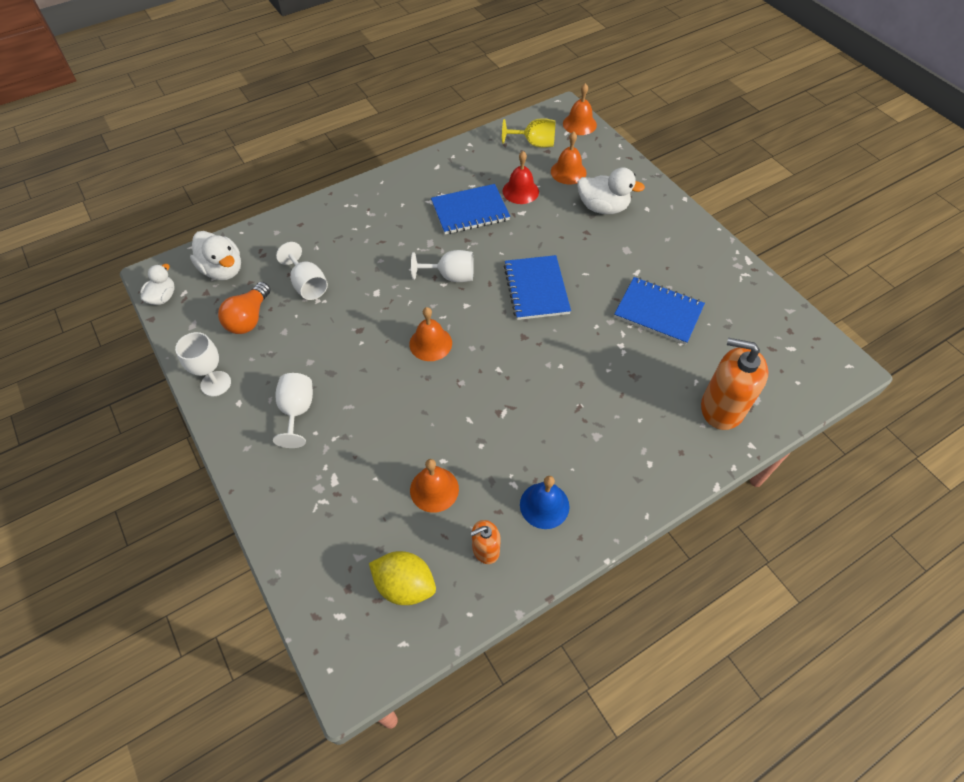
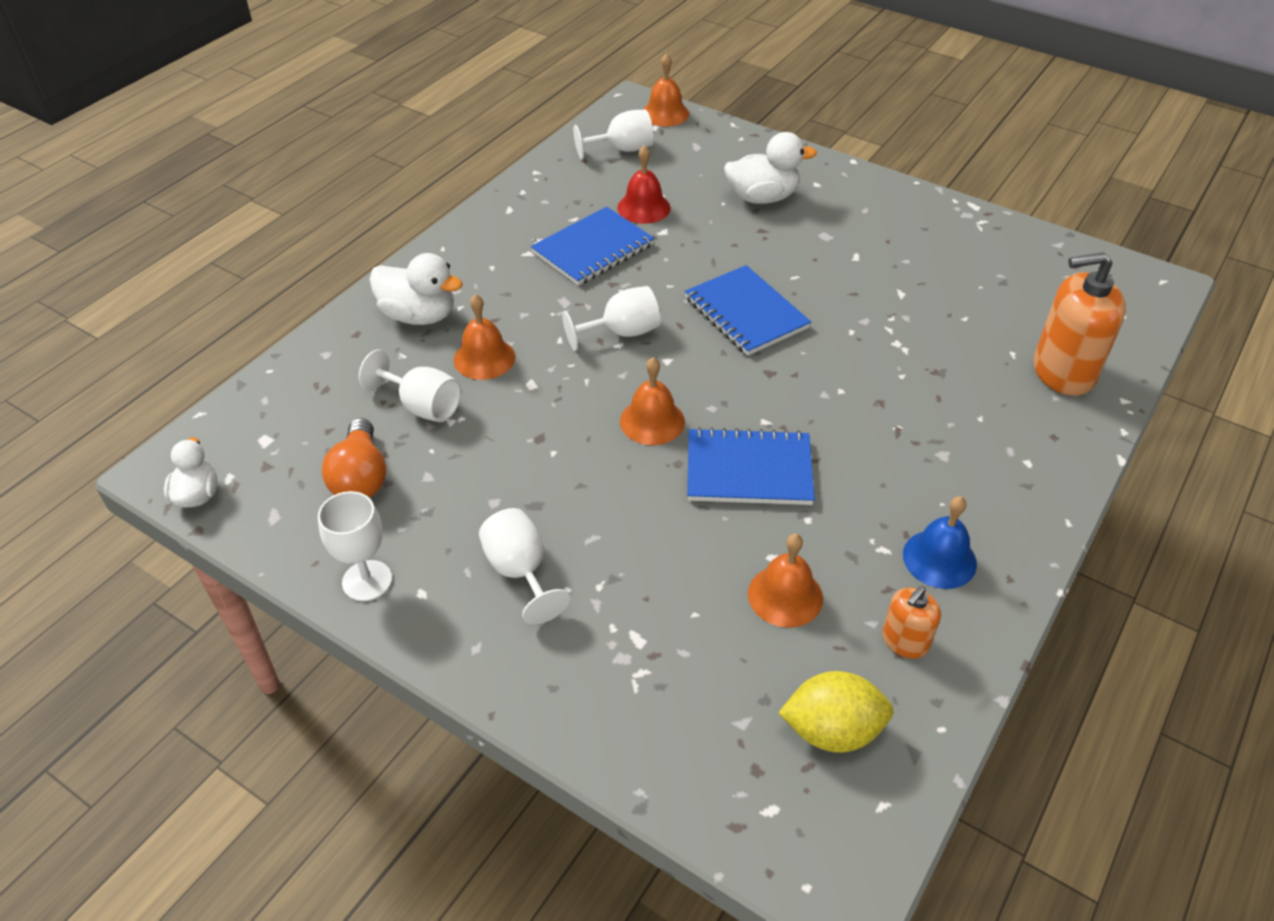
camera: 25 degrees left, 10 degrees down
white duck [190,231,241,280] -> white duck moved to [369,253,463,325]
yellow goblet [502,118,555,148] -> white goblet [573,110,654,160]
orange bell [551,132,587,184] -> orange bell moved to [454,294,515,380]
blue notebook [614,277,705,345] -> blue notebook moved to [687,427,815,505]

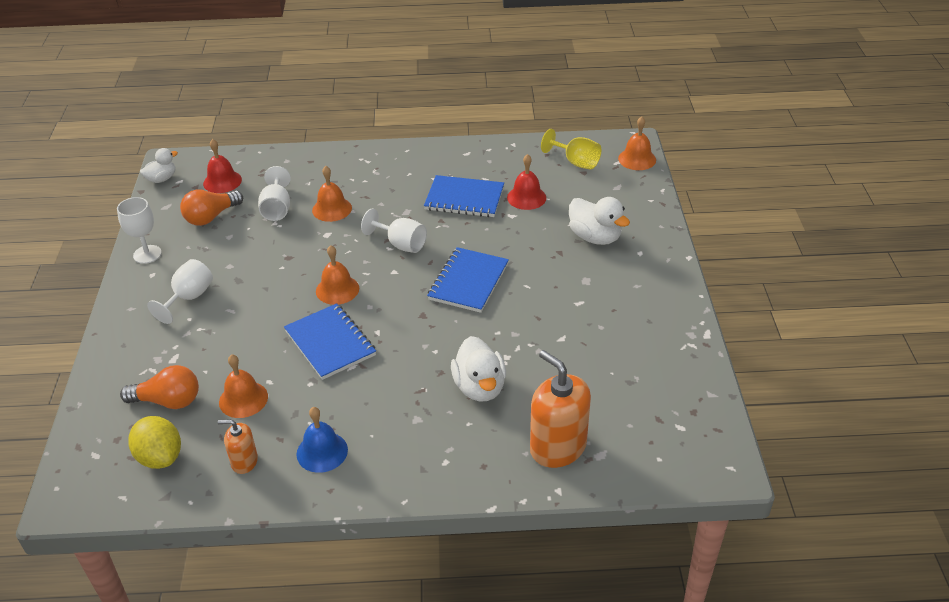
camera: 55 degrees right, 5 degrees down
white duck [369,253,463,325] -> white duck moved to [451,336,506,401]
white goblet [573,110,654,160] -> yellow goblet [541,129,601,170]
none -> orange light bulb [120,365,199,409]
none -> red bell [203,139,242,193]

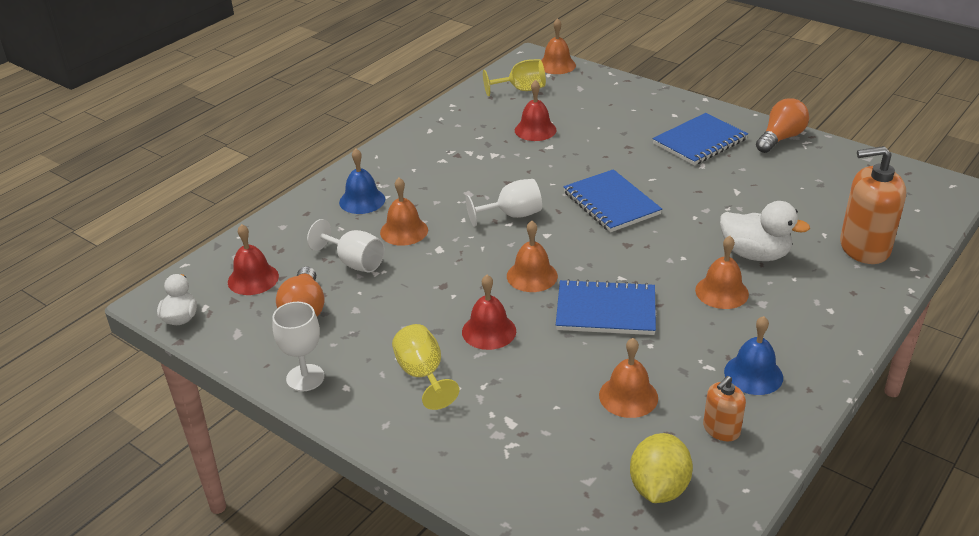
camera: 50 degrees left, 5 degrees down
orange light bulb [120,365,199,409] -> orange light bulb moved to [756,98,809,153]
yellow lemon [128,416,181,469] -> yellow lemon turned 75 degrees counterclockwise [630,433,693,503]
white goblet [147,259,213,324] -> yellow goblet [392,324,459,410]
blue notebook [424,175,504,217] -> blue notebook moved to [653,113,748,165]
white duck [569,197,630,245] -> none
none -> blue bell [339,148,385,214]
none -> red bell [462,275,516,350]
none -> orange bell [695,236,749,309]

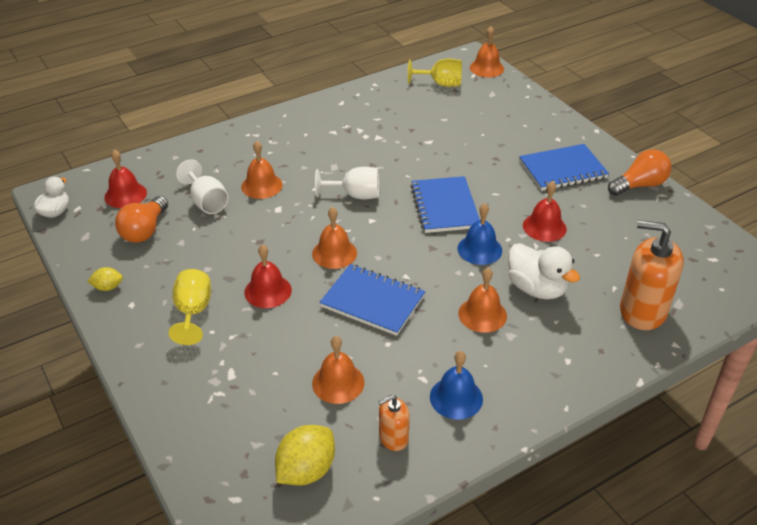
camera: 20 degrees right, 5 degrees up
white goblet [272,302,325,391] -> yellow lemon [88,267,123,291]
blue bell [339,148,385,214] -> blue bell moved to [457,203,502,265]
red bell [515,80,557,141] -> red bell moved to [523,181,567,242]

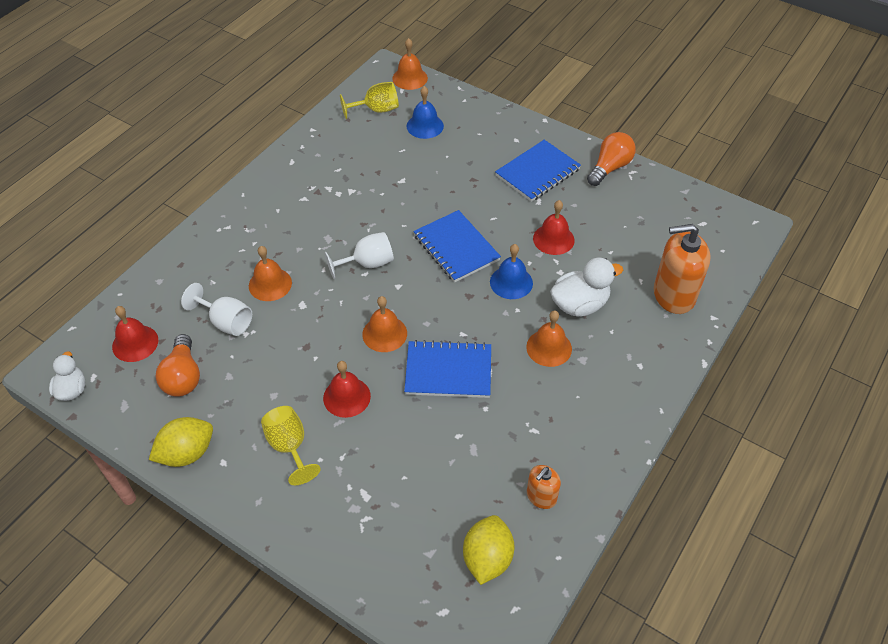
camera: 25 degrees left, 10 degrees up
yellow lemon [88,267,123,291] -> yellow lemon [149,417,213,467], size x1.86
orange bell [312,336,364,404] -> none
blue bell [430,351,483,420] -> blue bell moved to [407,86,444,139]
white duck [508,243,580,299] -> white duck turned 45 degrees counterclockwise [550,258,623,317]

